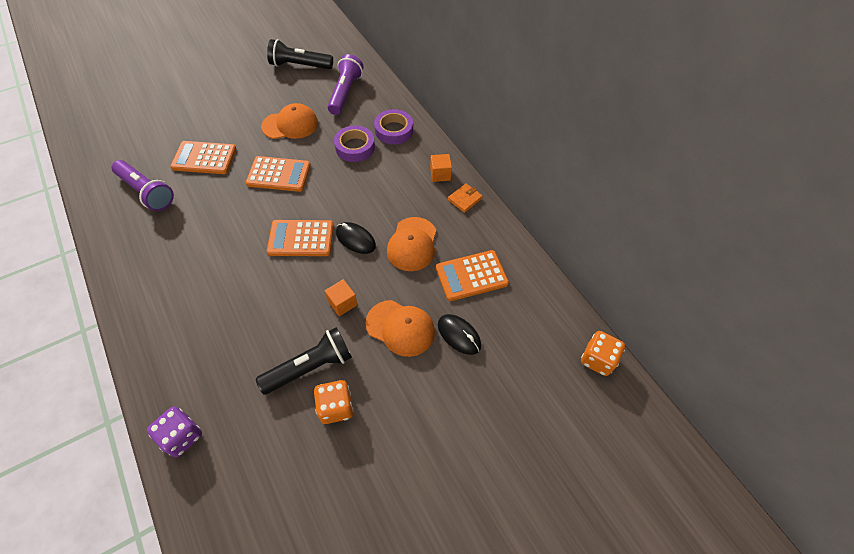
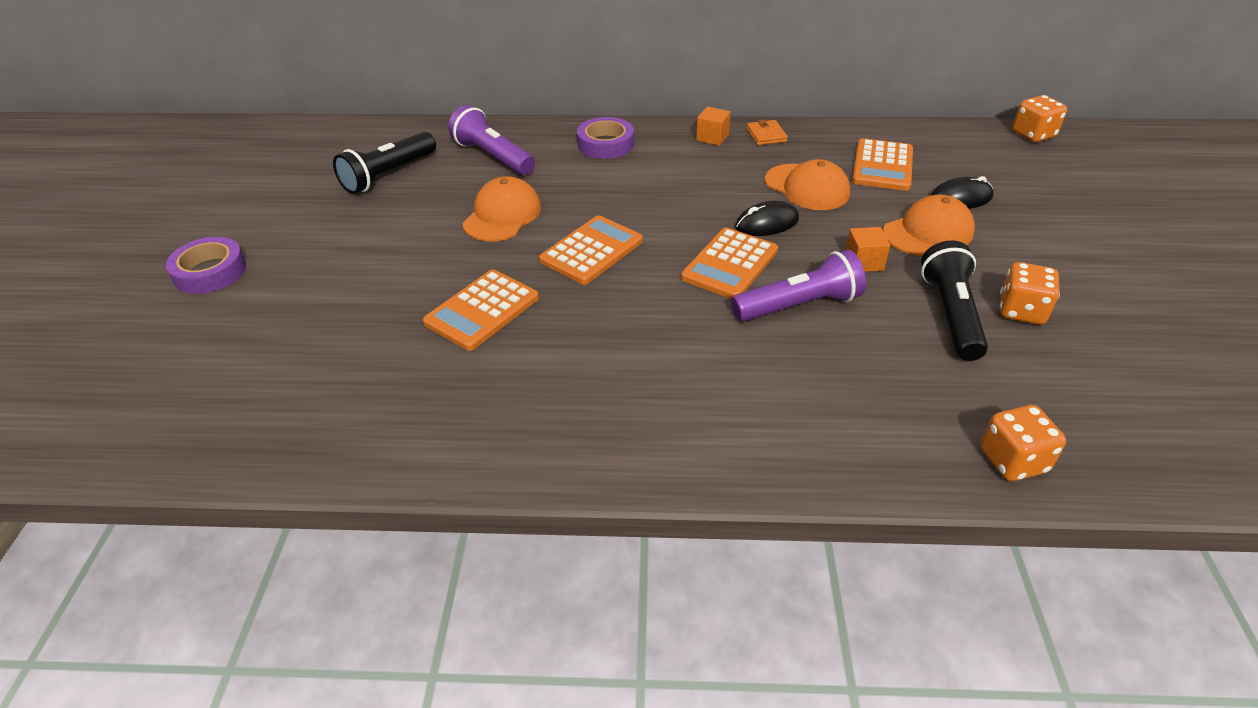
camera: 55 degrees left, 15 degrees down
purple flashlight [112,160,174,211] -> purple flashlight moved to [731,250,866,322]
purple dice [147,406,202,457] -> orange dice [980,405,1066,481]
purple tape [334,125,375,162] -> purple tape moved to [166,237,246,294]

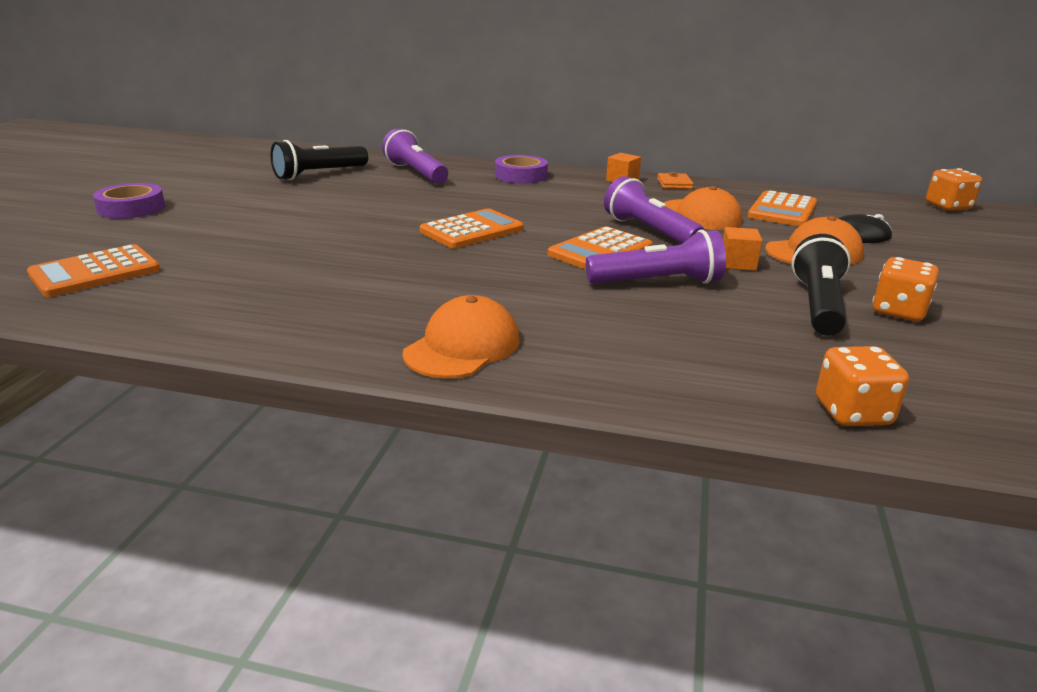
camera: 10 degrees right, 15 degrees down
orange calculator [423,269,539,351] -> orange calculator moved to [27,244,160,297]
orange cap [462,176,541,242] -> orange cap moved to [403,295,520,379]
black mouse [735,201,799,236] -> purple flashlight [604,176,705,244]

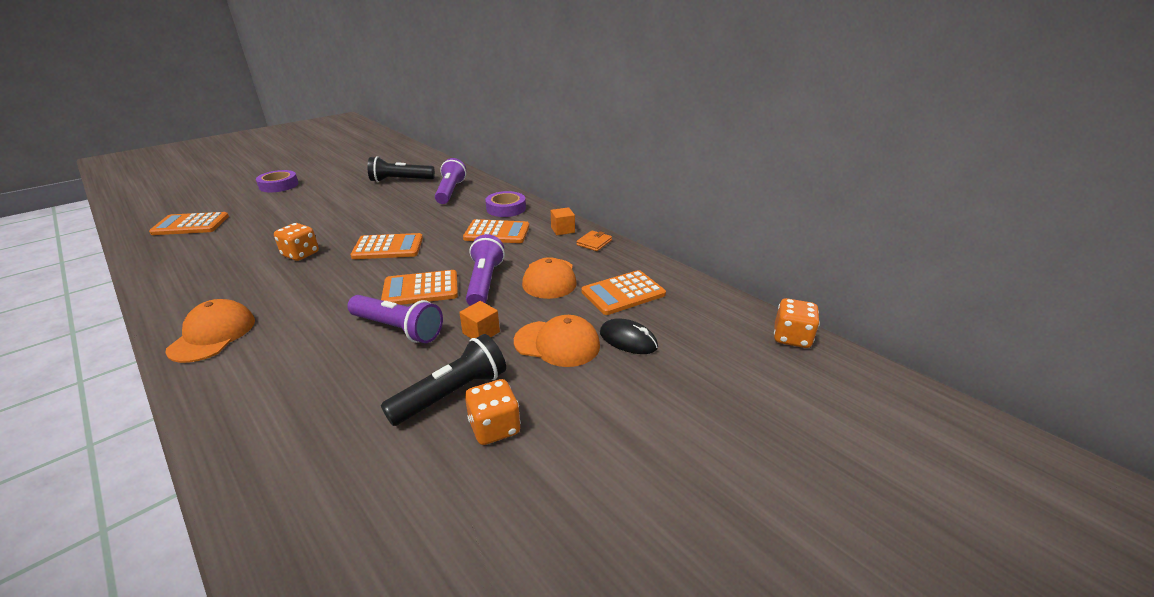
camera: 35 degrees right, 5 degrees up
orange cap [403,295,520,379] -> orange cap turned 60 degrees counterclockwise [166,299,255,363]
orange dice [816,346,909,426] -> orange dice moved to [274,223,319,261]
none -> orange calculator [463,219,529,243]

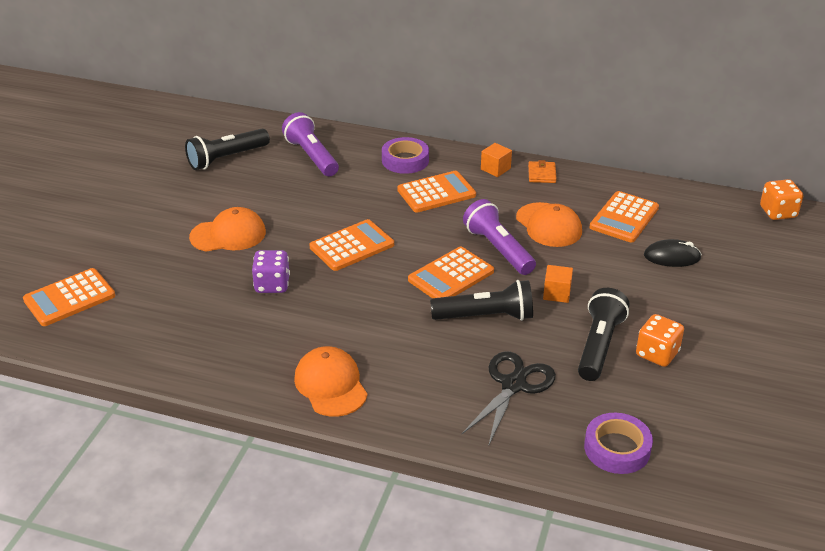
camera: 30 degrees left, 5 degrees up
purple tape [256,170,298,192] -> purple tape moved to [584,413,653,474]
orange dice [274,223,319,261] -> purple dice [252,250,290,293]
purple flashlight [347,295,443,343] -> black flashlight [430,280,533,321]
orange cap [514,315,600,367] -> orange cap moved to [189,207,266,251]
none -> black scissors [462,351,556,446]

